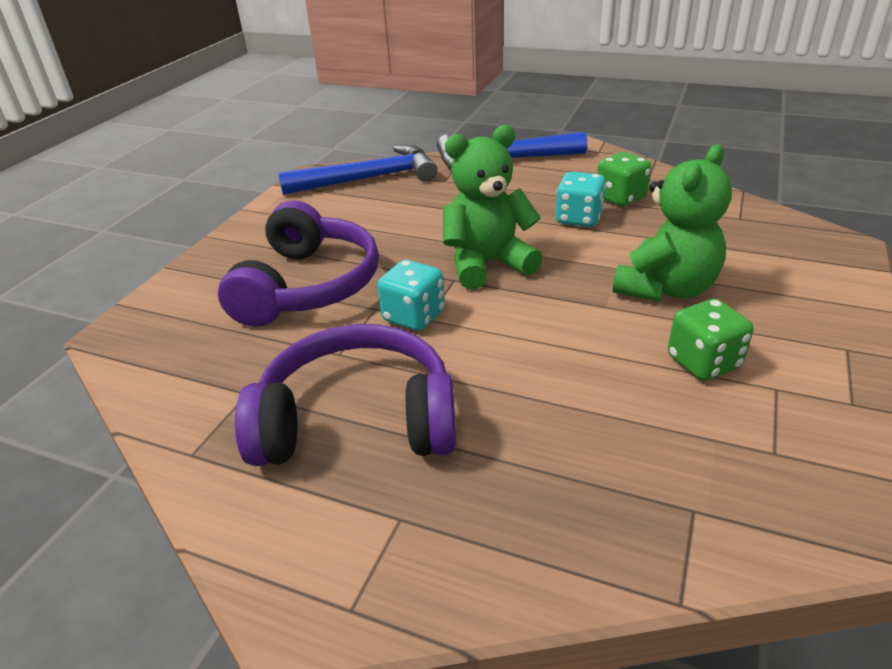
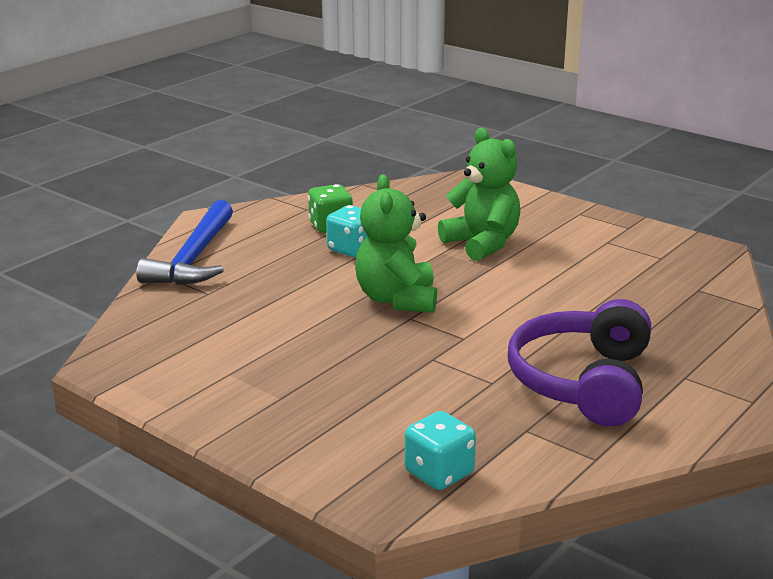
camera: 75 degrees left, 10 degrees down
purple headphones [218,201,379,327] -> none
blue hammer [278,145,438,195] -> none
turquoise dice [377,260,445,331] -> turquoise dice moved to [405,411,476,490]
green dice [668,299,753,381] -> none

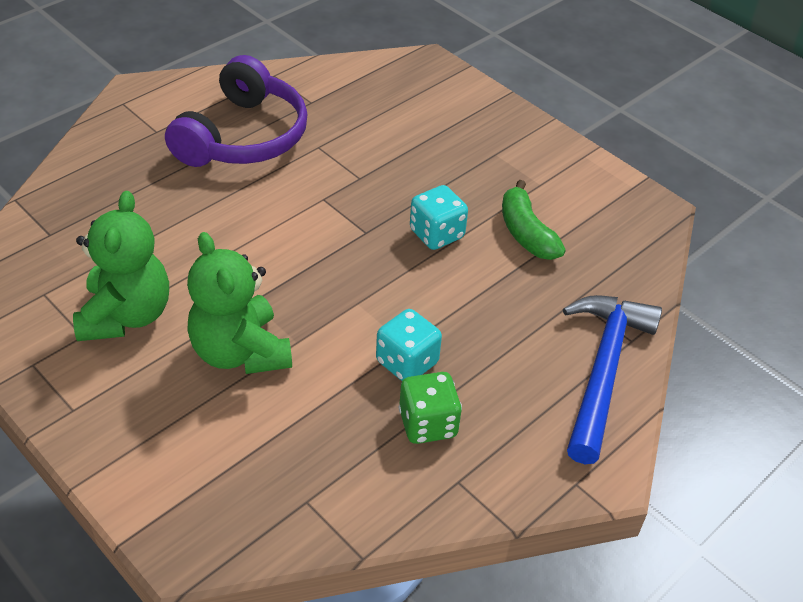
camera: 175 degrees left, 20 degrees up
green teddy bear [355,175,437,313] -> green teddy bear moved to [73,191,169,341]
turquoise dice [405,411,476,490] -> turquoise dice moved to [410,185,468,250]
none -> green banana [502,180,566,260]

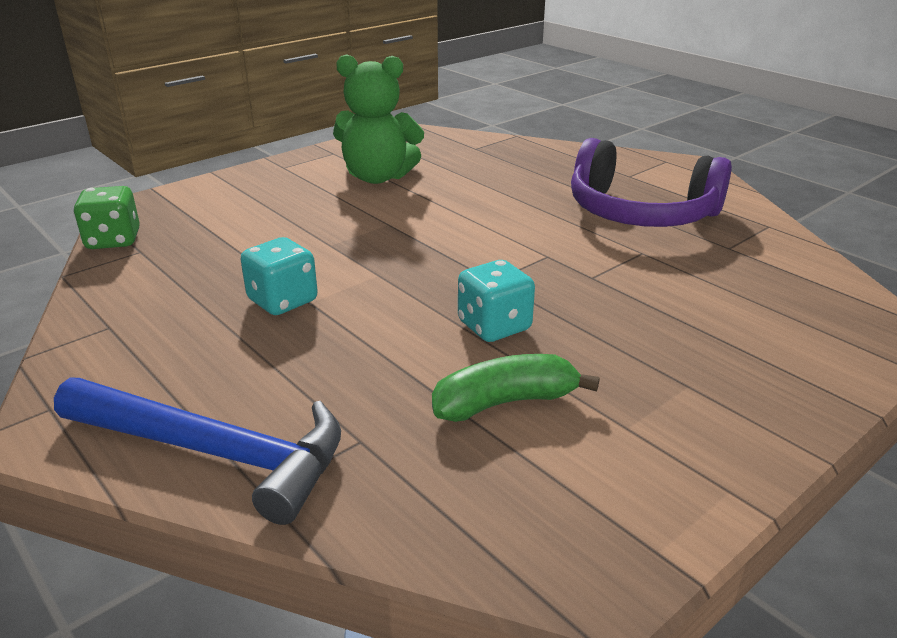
camera: 95 degrees right, 15 degrees down
green teddy bear [187,232,292,374] -> none
green dice [398,372,462,444] -> green dice moved to [73,186,140,249]

